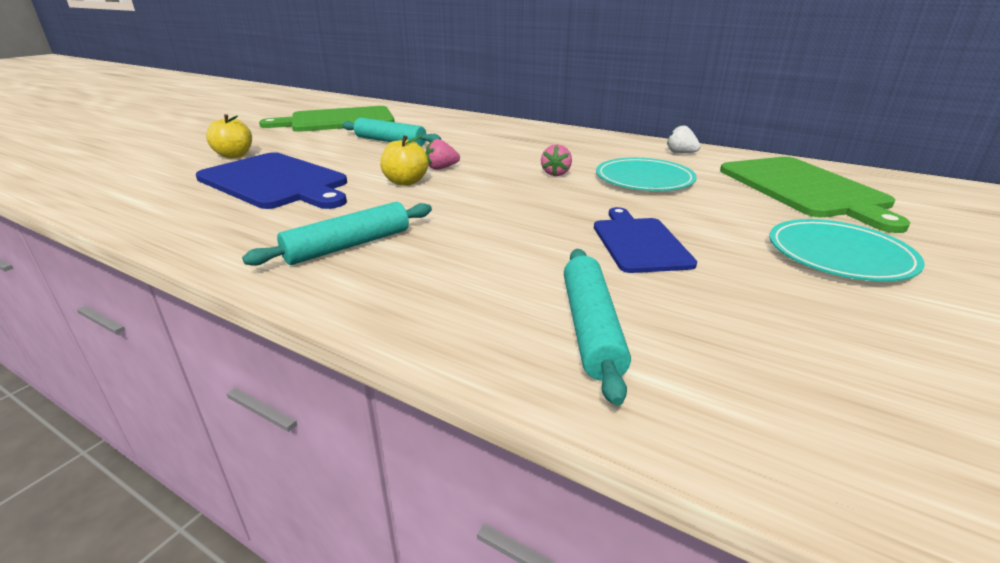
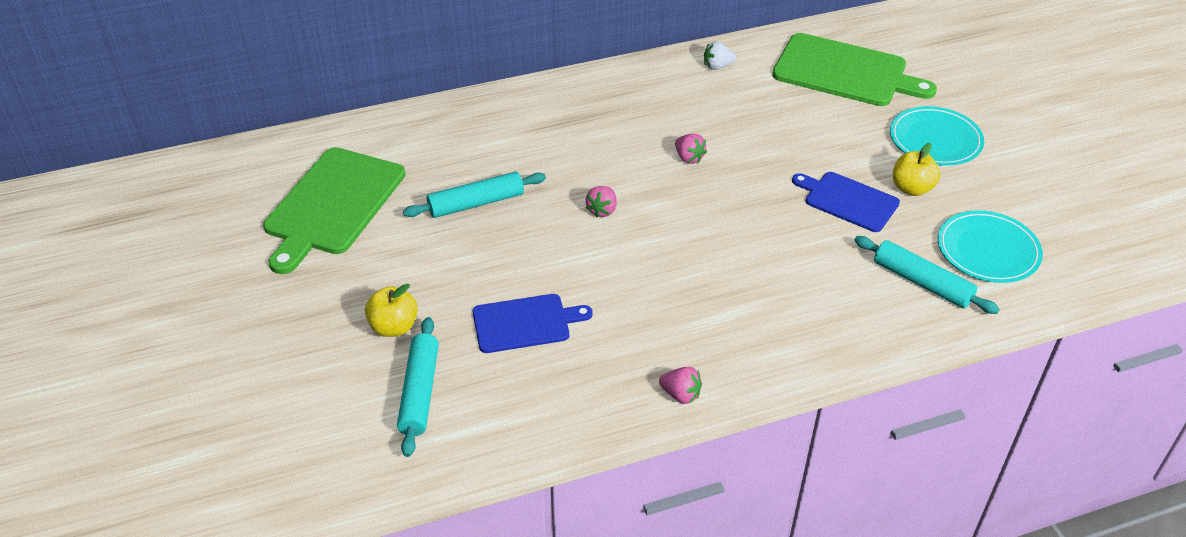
camera: 50 degrees left, 15 degrees up
blue cutting board [196,152,347,209] -> blue cutting board [473,294,593,353], size x0.60
turquoise rolling pin [242,202,432,266] -> turquoise rolling pin moved to [397,317,439,457]
yellow apple [380,135,429,186] -> yellow apple moved to [893,143,940,196]
turquoise plate [596,158,697,191] -> turquoise plate moved to [938,210,1043,283]
none -> pink strawberry [659,367,702,404]

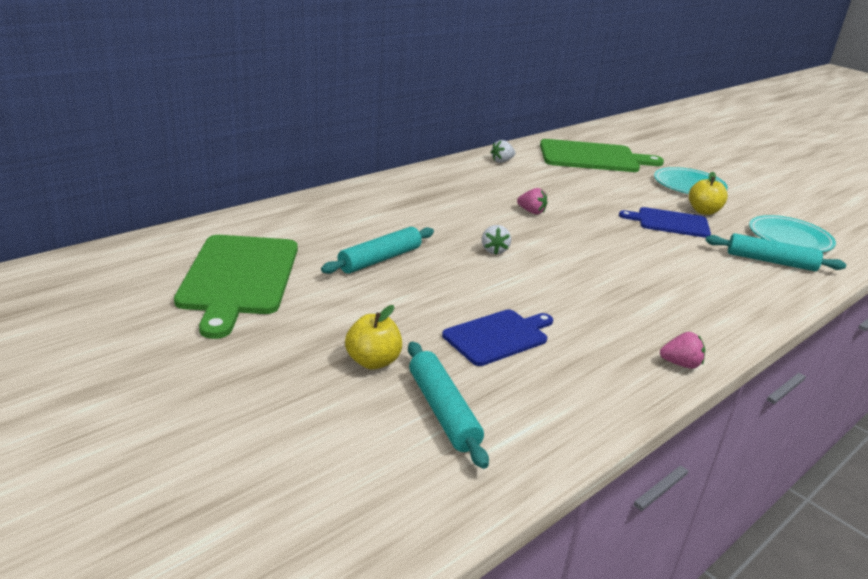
camera: 25 degrees left, 15 degrees down
pink strawberry [586,186,617,218] -> white strawberry [482,225,511,254]

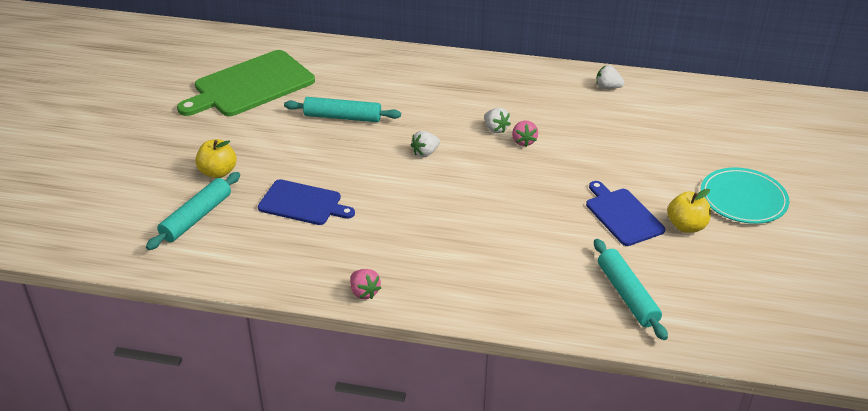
camera: 55 degrees right, 10 degrees up
green cutting board [540,139,664,172] -> none
turquoise plate [749,215,836,252] -> none
none -> white strawberry [484,108,511,133]

